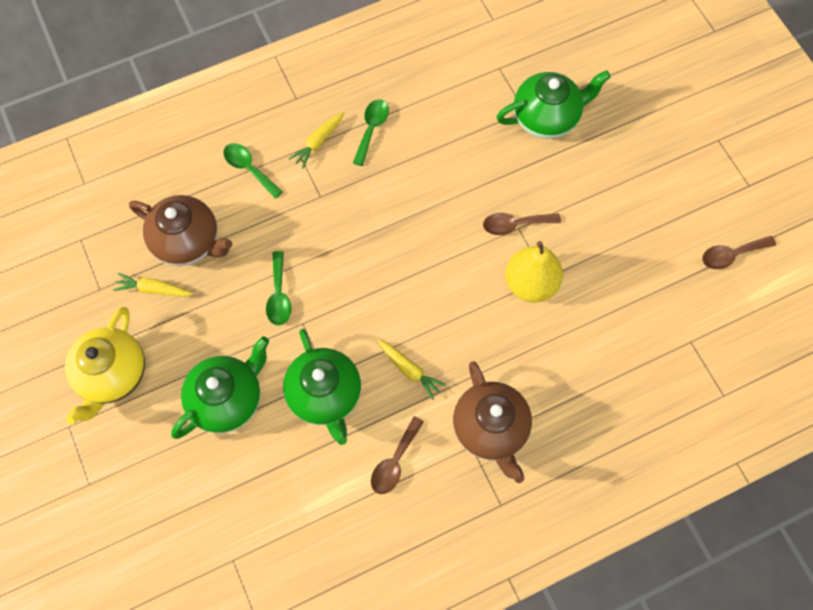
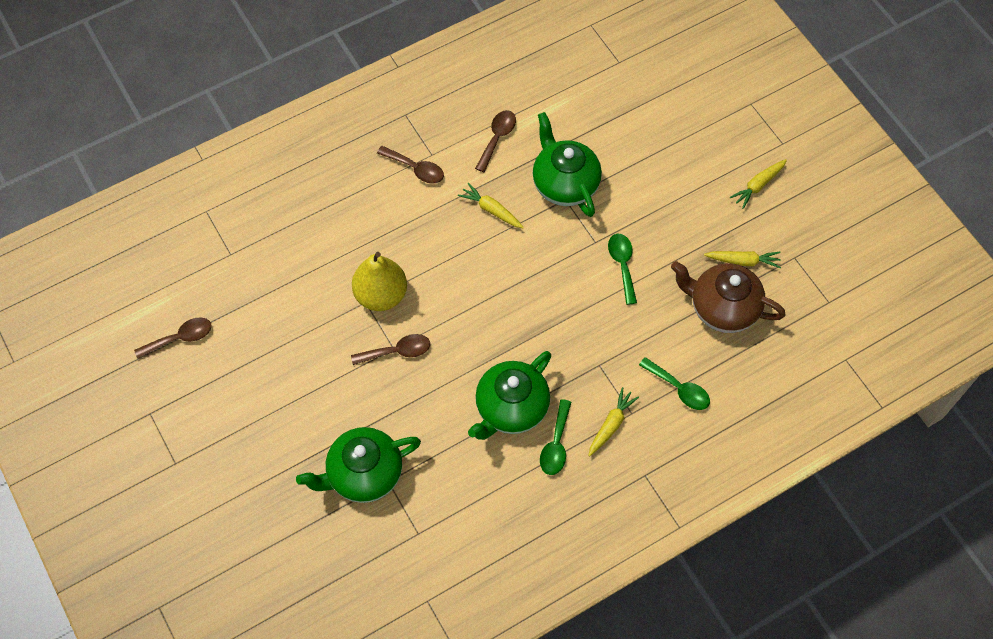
camera: 175 degrees right, 5 degrees down
yellow teapot [65,307,145,425] -> yellow carrot [730,159,787,209]
green teapot [171,336,269,439] -> green teapot moved to [468,351,551,440]
brown teapot [453,361,532,483] -> brown spoon [377,146,444,184]

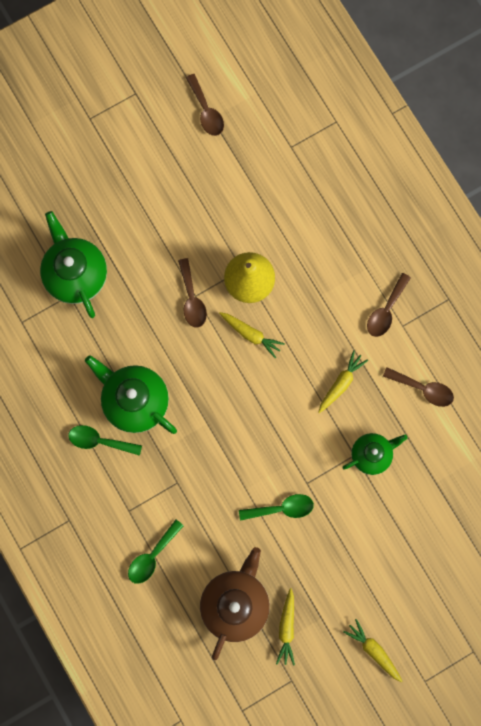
camera: 90 degrees right, 15 degrees up
green teapot [533,112,602,217] -> green teapot [342,433,407,475], size x0.62
yellow carrot [588,387,639,456] -> yellow carrot moved to [219,312,285,358]

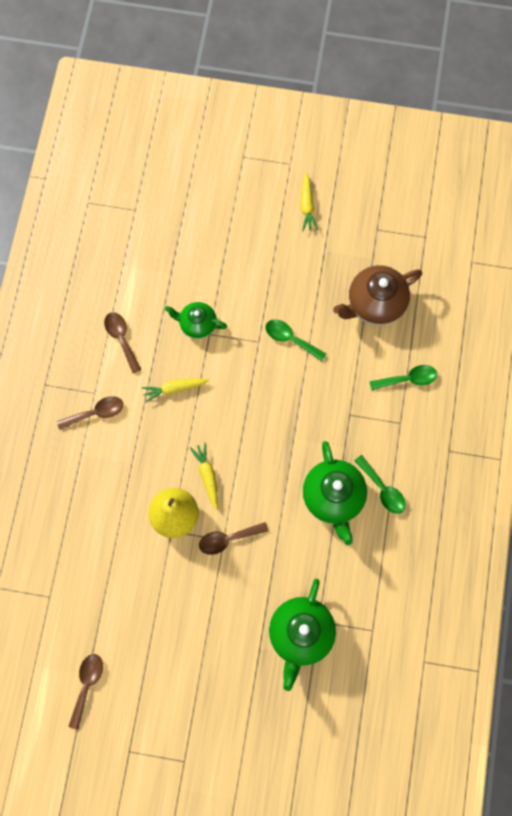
camera: 140 degrees left, 5 degrees down
brown spoon [178,258,207,327] -> brown spoon turned 135 degrees counterclockwise [199,522,268,555]
yellow carrot [276,588,295,666] -> none

